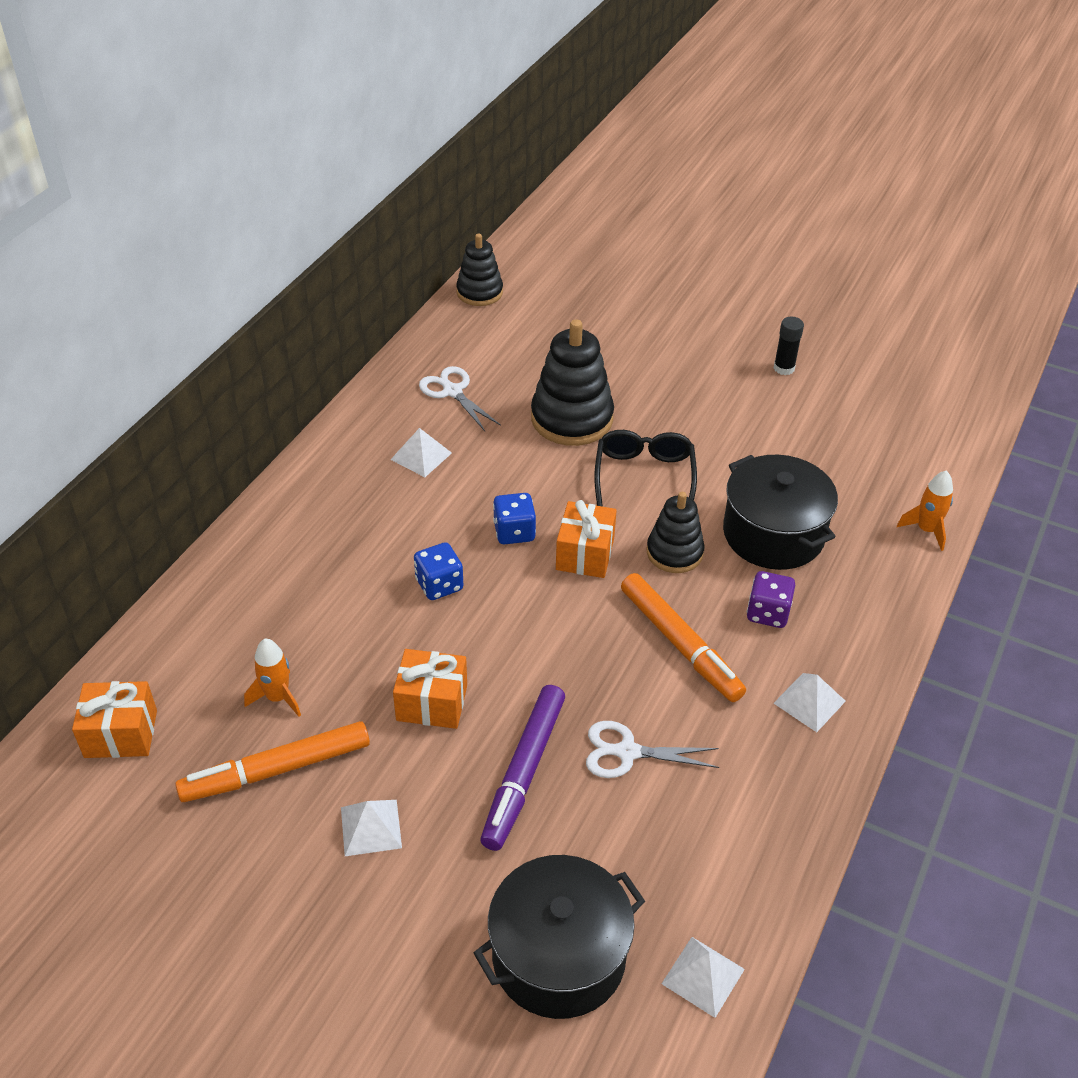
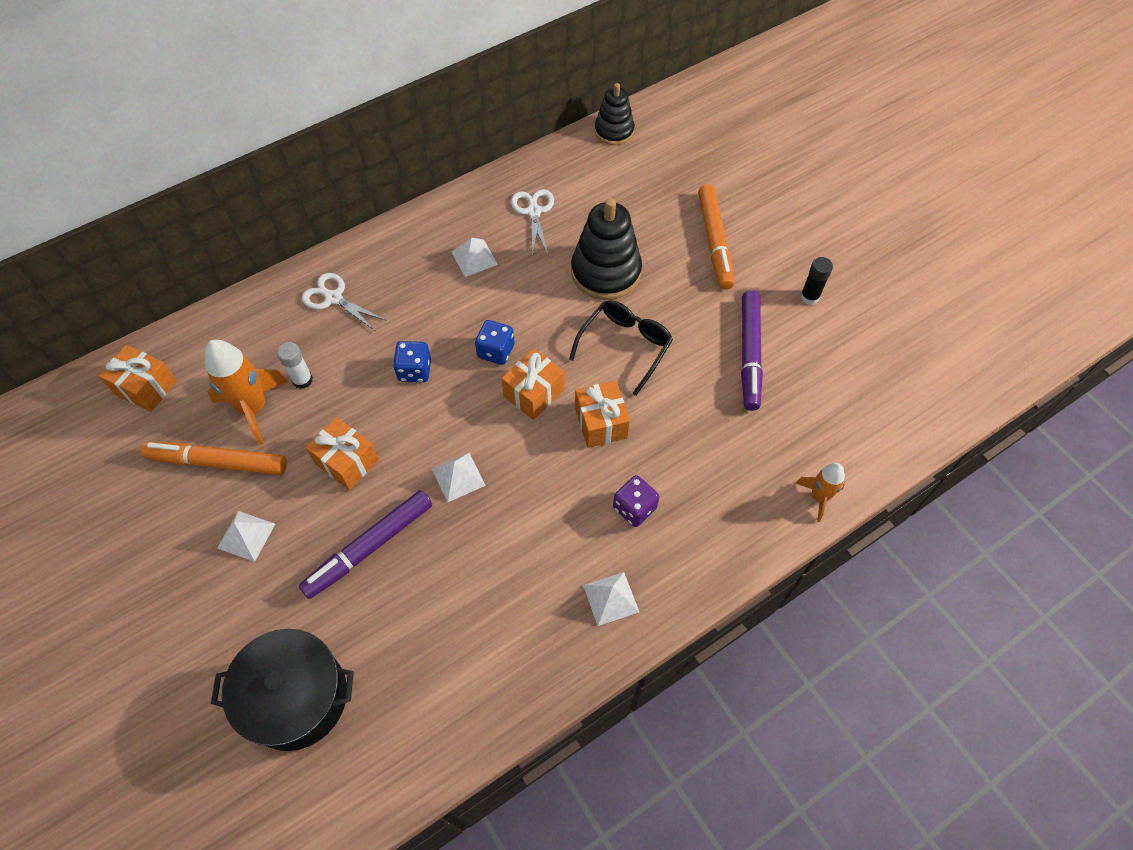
camera: 30 degrees right, 15 degrees up
orange rocket [244,639,301,717] -> orange rocket [204,339,288,445], size x1.70
white scissors [586,721,719,778] -> white scissors moved to [302,273,387,330]
orange marker [621,573,746,702] -> orange marker moved to [698,184,734,289]
black stacking toy [647,492,705,573] -> orange gift [575,381,630,448]
white pyramid [662,937,745,1018] -> white pyramid moved to [432,453,486,502]
black pot [723,455,838,570] -> none
none -> white glue stick [277,342,313,389]
none -> purple marker [741,290,763,411]

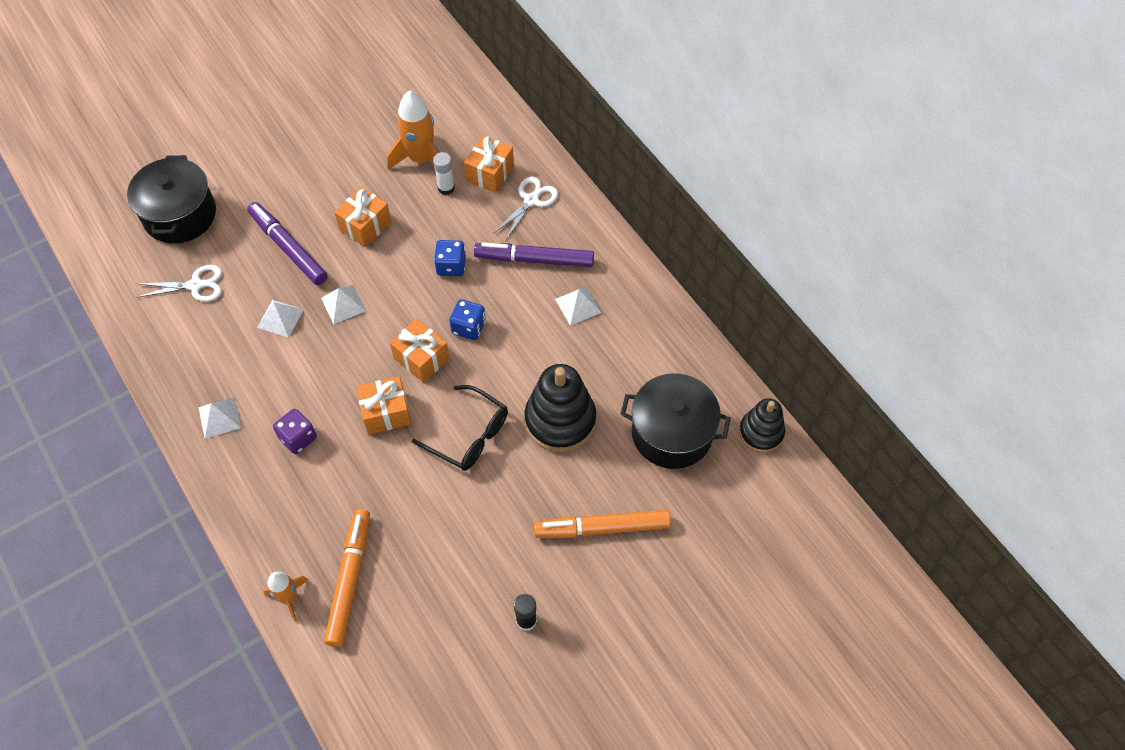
camera: 90 degrees right, 0 degrees up
orange gift [99,345,177,412] -> orange gift moved to [464,135,514,193]
orange marker [141,442,287,475] -> orange marker moved to [324,509,370,647]
white pyramid [217,511,275,562] -> white pyramid moved to [257,300,304,338]
white scissors [511,189,554,254] -> white scissors moved to [136,265,222,302]
purple marker [741,290,763,411] -> purple marker moved to [474,242,594,267]
none -> black pot [621,373,731,469]

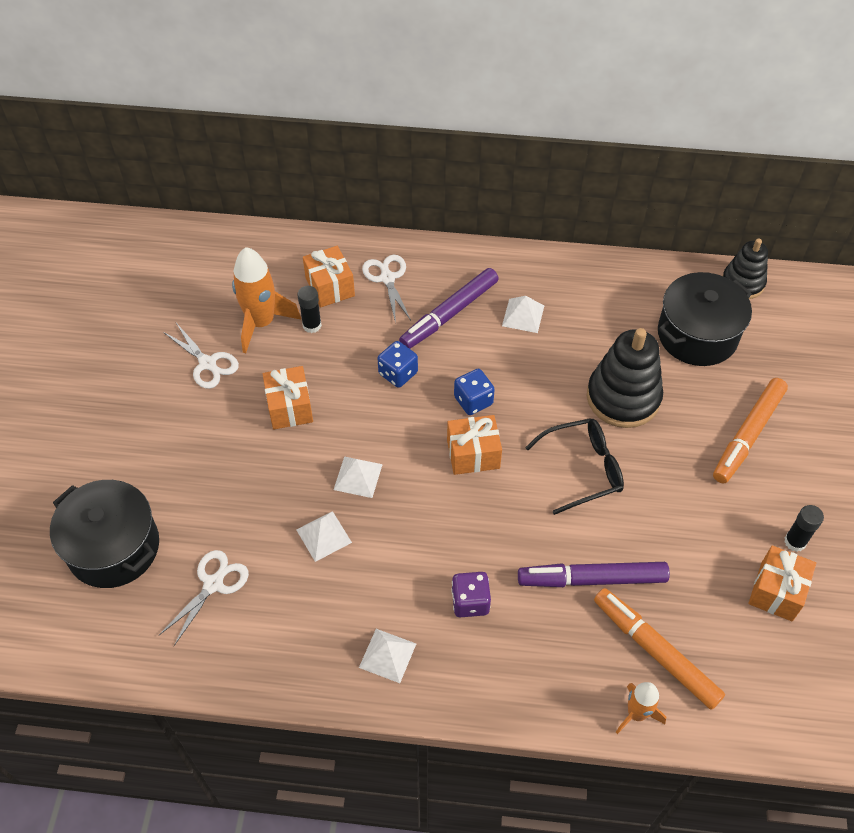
camera: 50 degrees left, 5 degrees down
purple marker [247,202,328,285] -> purple marker moved to [518,562,670,587]
orange gift [356,376,411,434] -> orange gift moved to [748,545,816,621]
white glue stick [433,152,455,195] -> black glue stick [297,286,322,333]
none -> white scissors [163,323,239,389]

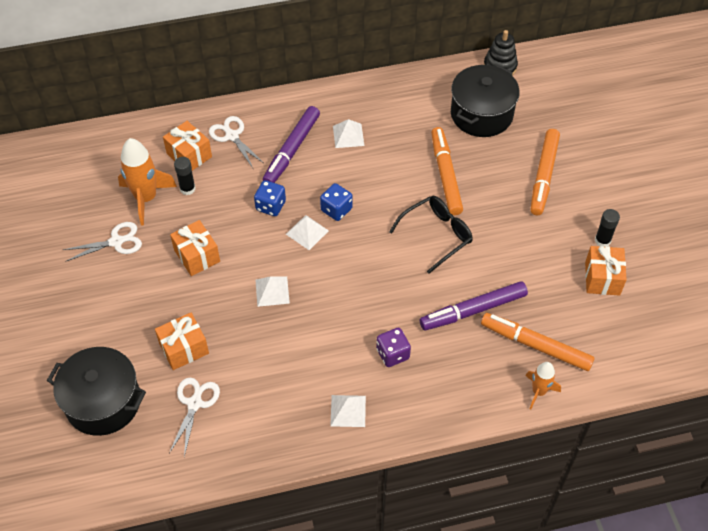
camera: 20 degrees left, 0 degrees up
white scissors [163,323,239,389] -> white scissors turned 45 degrees counterclockwise [63,222,142,261]
white pyramid [296,511,352,562] -> white pyramid moved to [286,215,329,250]
orange gift [447,415,502,475] -> orange gift moved to [155,313,209,370]
black stacking toy [587,328,663,428] -> orange marker [431,127,463,215]

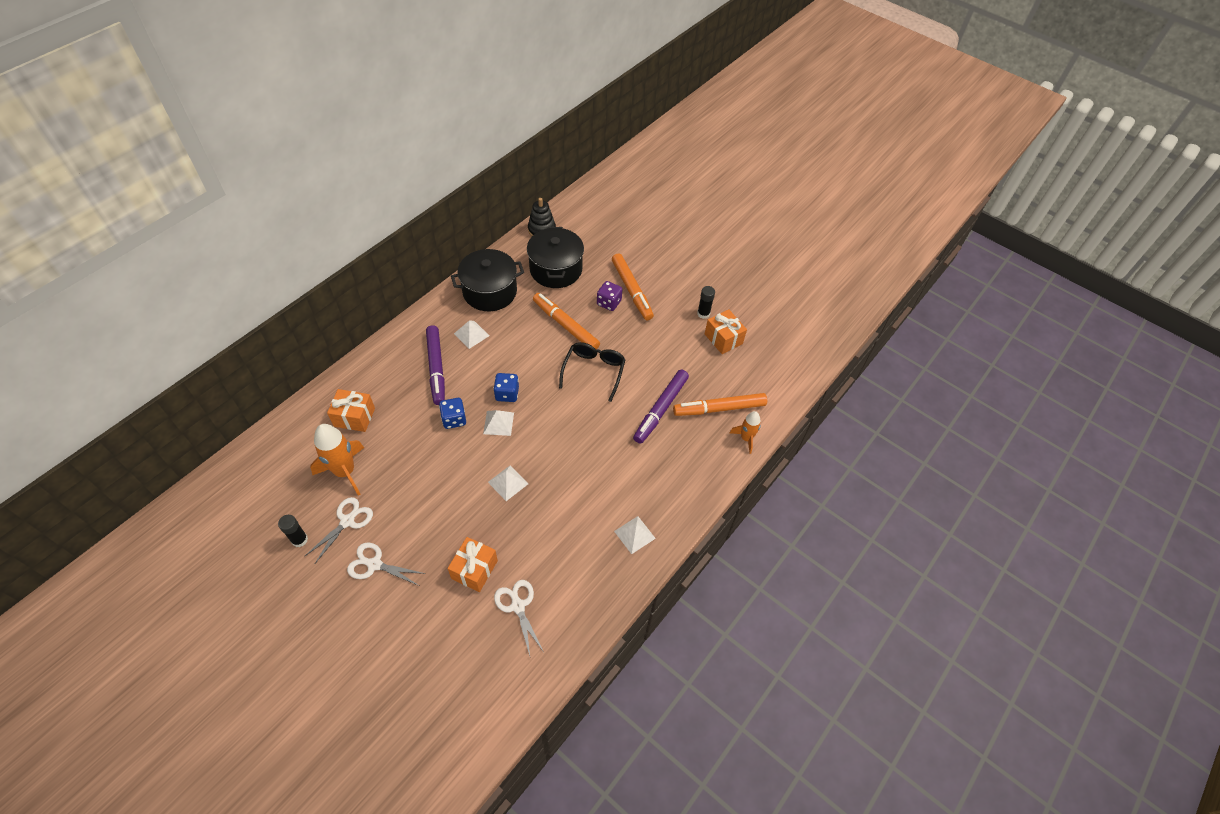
camera: 40 degrees left, 0 degrees up
black pot [47,347,146,436] -> black pot moved to [451,249,524,311]
orange gift [170,220,220,276] -> none
black glue stick [174,157,196,195] -> black glue stick moved to [278,515,308,547]
white scissors [209,116,265,168] -> white scissors moved to [347,543,426,586]
purple dice [376,328,411,367] -> purple dice moved to [597,281,623,311]

